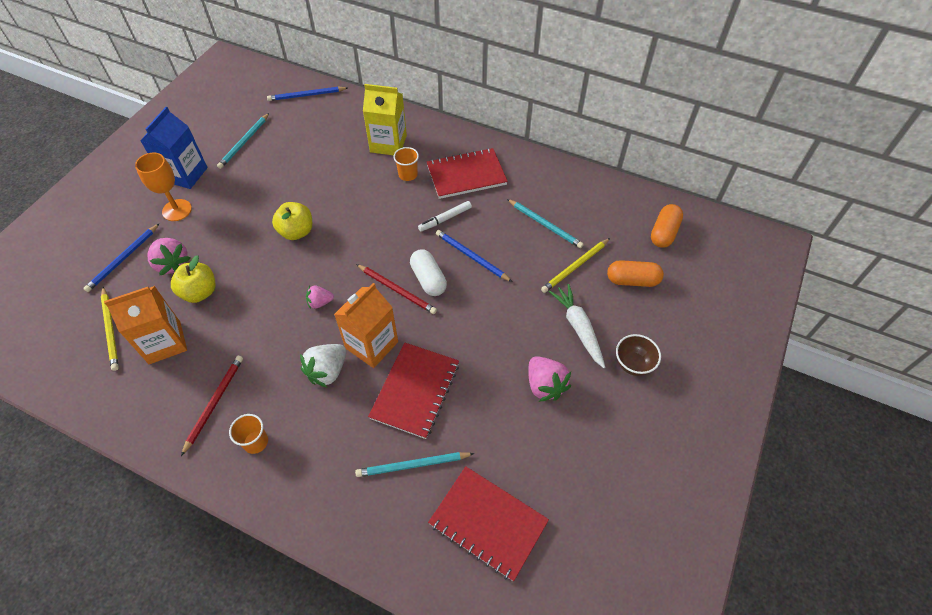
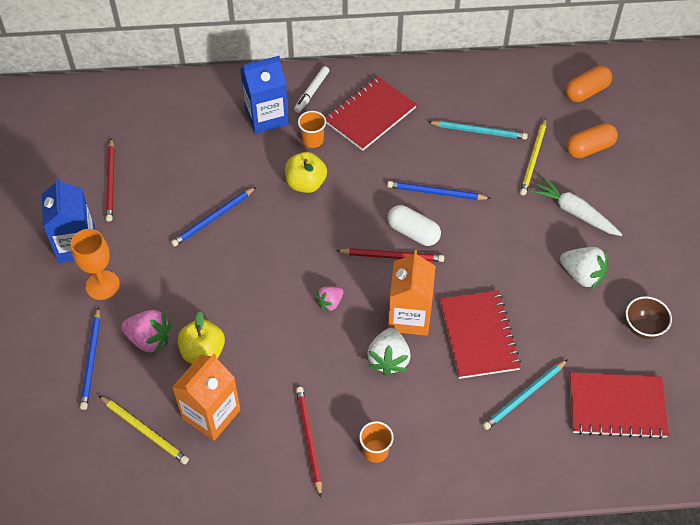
camera: 30 degrees left, 0 degrees up
turquoise pencil [217,113,269,169] -> red pencil [106,138,115,222]
blue pencil [267,87,348,101] -> blue pencil moved to [171,187,256,247]
yellow apple [272,202,312,240] -> yellow apple moved to [285,152,327,193]
yellow carton [363,84,407,156] -> blue carton [240,56,289,134]
white marker [418,201,472,232] -> white marker moved to [294,66,329,113]
pink strawberry [528,356,571,402] -> white strawberry [560,247,608,289]
brown bowl [616,334,661,376] -> brown bowl moved to [626,296,672,339]
orange capsule [651,204,683,248] -> orange capsule turned 60 degrees clockwise [565,66,612,102]

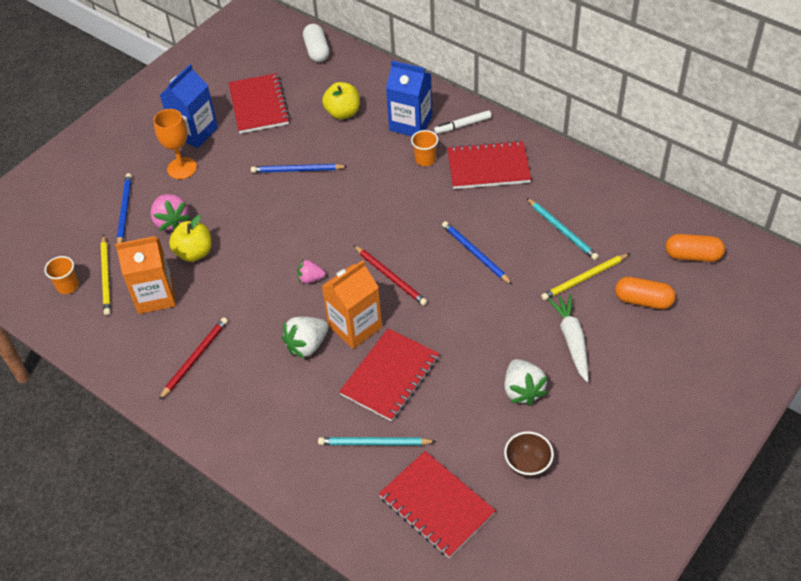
camera: 45 degrees right, 5 degrees down
blue pencil [80,307,100,410] -> blue pencil turned 135 degrees clockwise [117,173,132,243]
red pencil [106,138,115,222] -> red notebook [229,73,290,134]
yellow apple [285,152,327,193] -> yellow apple moved to [322,82,360,119]
orange cup [359,421,394,463] -> orange cup moved to [44,256,79,294]
white capsule [387,205,441,246] -> white capsule moved to [303,24,329,62]

